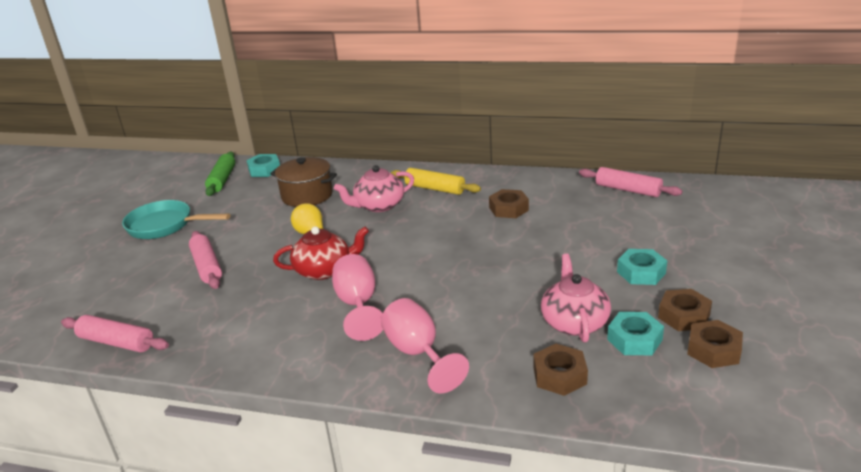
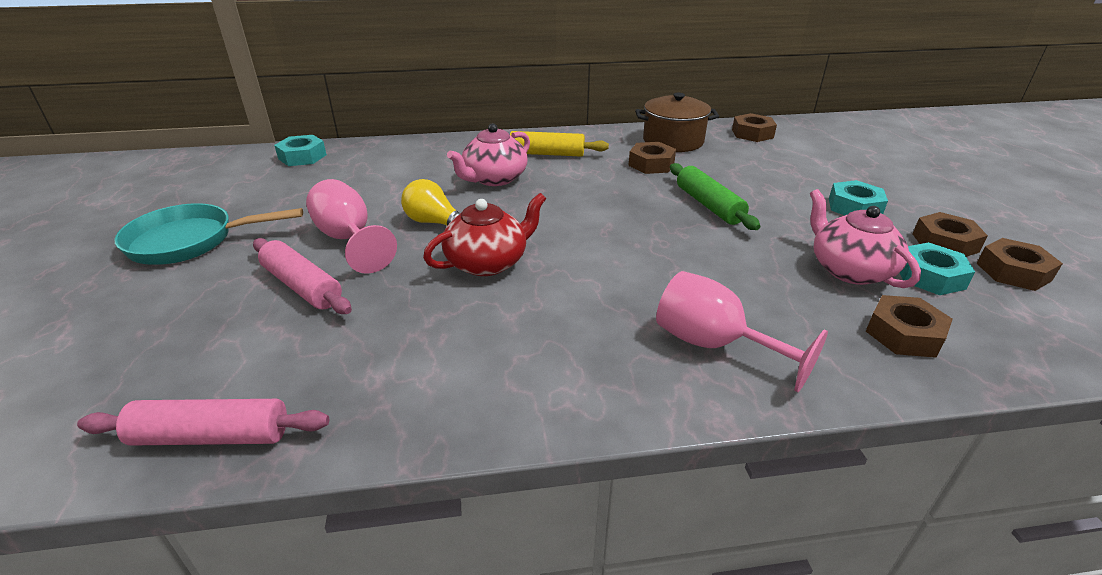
camera: 25 degrees left, 5 degrees up
green rolling pin [205,152,235,196] -> green rolling pin moved to [670,163,761,230]
brown pot [270,157,337,207] -> brown pot moved to [635,93,719,152]
pink goblet [332,254,383,341] -> pink goblet moved to [306,179,397,274]
pink rolling pin [579,167,682,197] -> brown nut [732,113,777,142]

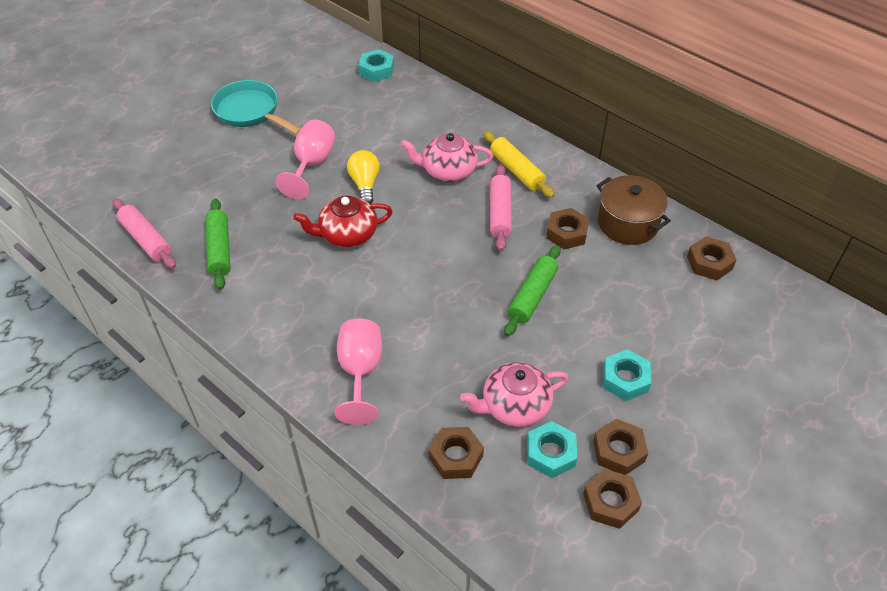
camera: 50 degrees right, 15 degrees up
pink rolling pin [253,238,352,314] -> pink rolling pin moved to [490,164,512,251]
red teapot [423,193,546,276] -> red teapot turned 150 degrees clockwise [293,195,393,248]
pink teapot [810,189,921,288] -> pink teapot turned 135 degrees counterclockwise [460,362,568,427]
none -> green rolling pin [205,199,231,290]

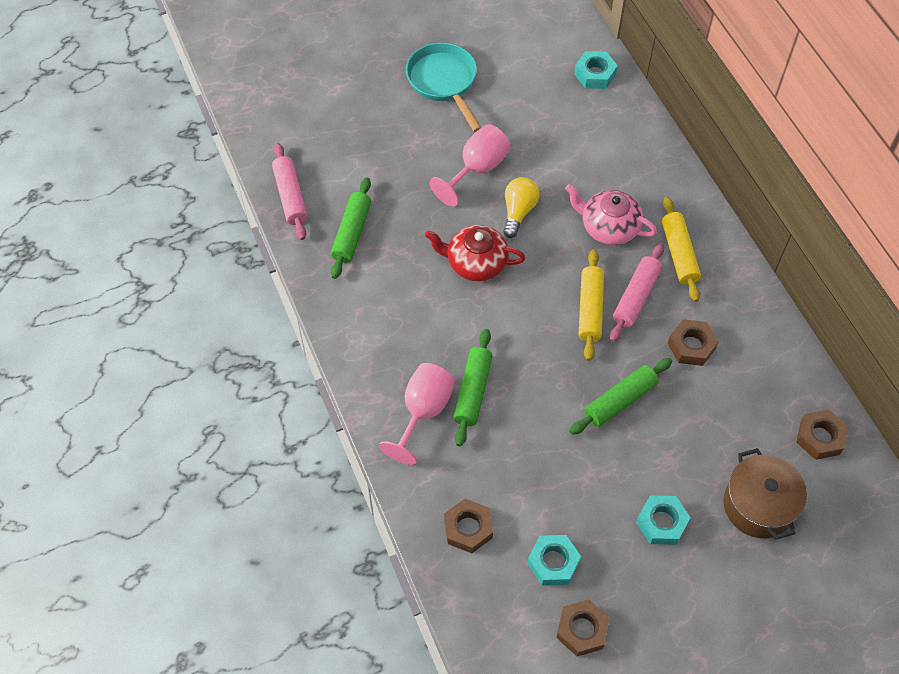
camera: 25 degrees right, 10 degrees up
pink teapot [460,362,568,427] -> none
brown nut [593,419,648,475] -> none
brown pot [597,175,671,245] -> brown pot moved to [723,448,807,540]
none -> green rolling pin [453,329,493,446]
none -> yellow rolling pin [579,249,604,361]

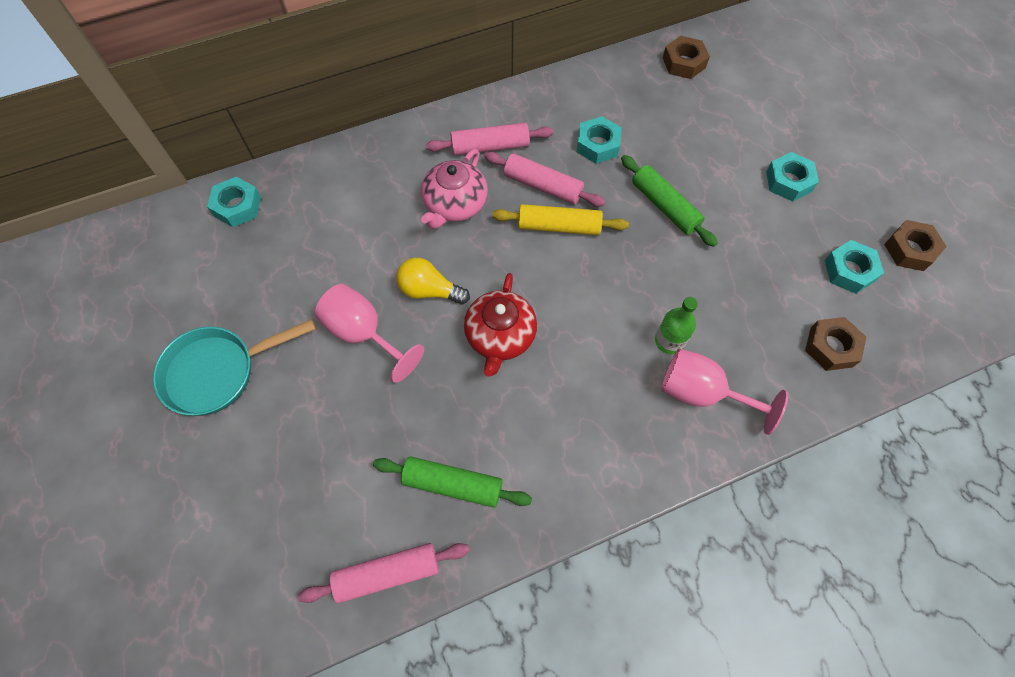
camera: 90 degrees left, 5 degrees up
green rolling pin [453,329,493,446] -> green bottle [655,297,698,354]
yellow rolling pin [662,197,701,302] -> pink rolling pin [426,123,553,155]
brown nut [668,319,719,366] -> turquoise nut [577,116,622,164]
brown pot [723,448,807,540] -> none

